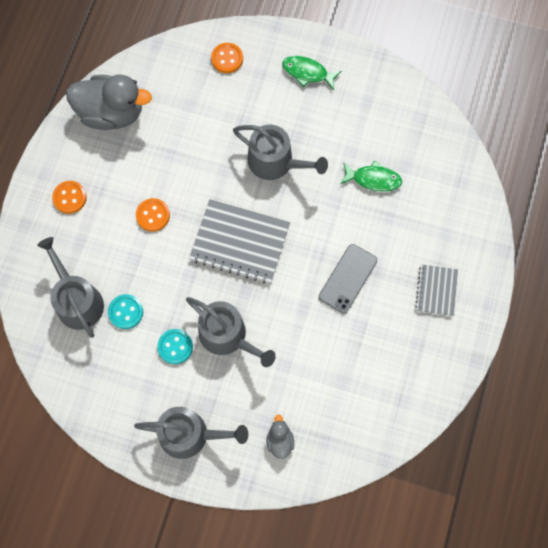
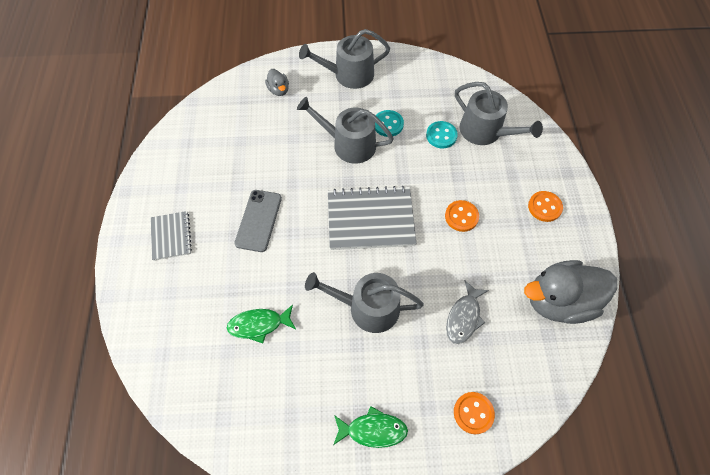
camera: 160 degrees right, 10 degrees down
none -> grey fish [446,281,489,344]

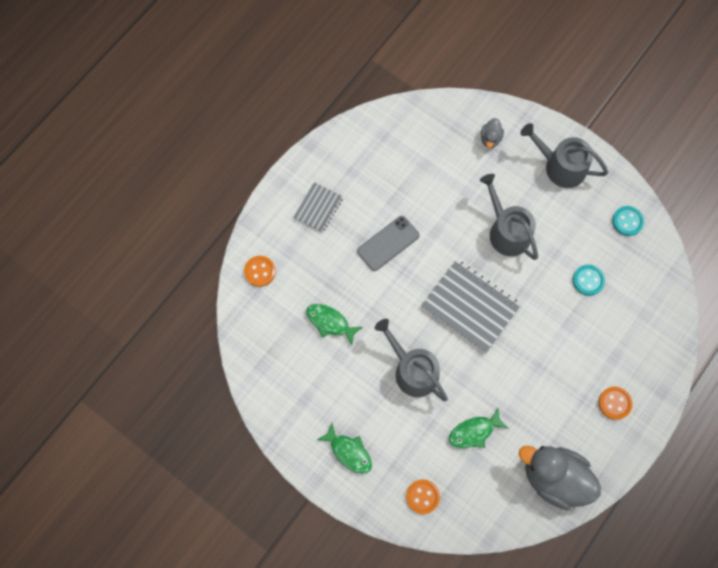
camera: 40 degrees right, 10 degrees up
turquoise button [375,110,404,137] -> turquoise button moved to [612,206,644,236]
orange button [445,200,479,232] -> orange button moved to [244,256,276,287]
grey fish [446,281,489,344] -> green fish [449,408,508,448]
grey watering can [455,82,543,145] -> none

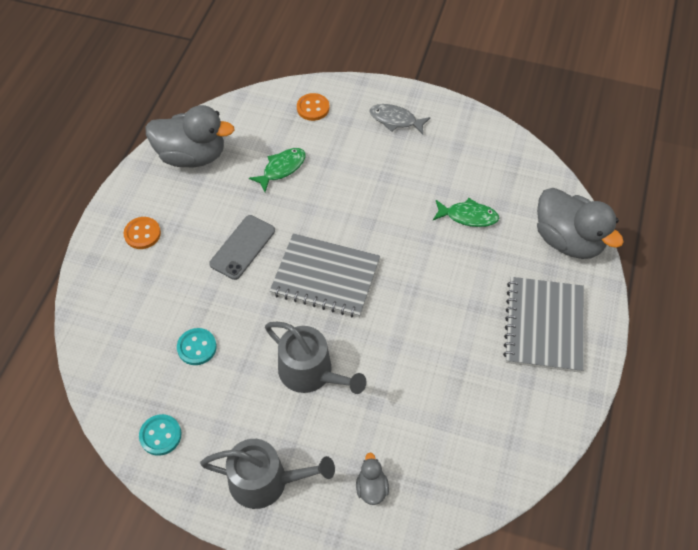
camera: 160 degrees right, 15 degrees down
orange button [244,256,276,287] -> grey duck [537,188,624,259]
grey notebook [293,182,343,233] -> grey notebook [503,277,584,373], size x1.78
green fish [317,423,372,474] -> grey fish [370,104,431,134]
grey phone [357,216,420,271] -> grey phone moved to [209,215,275,280]
grey watering can [375,319,448,401] -> none

